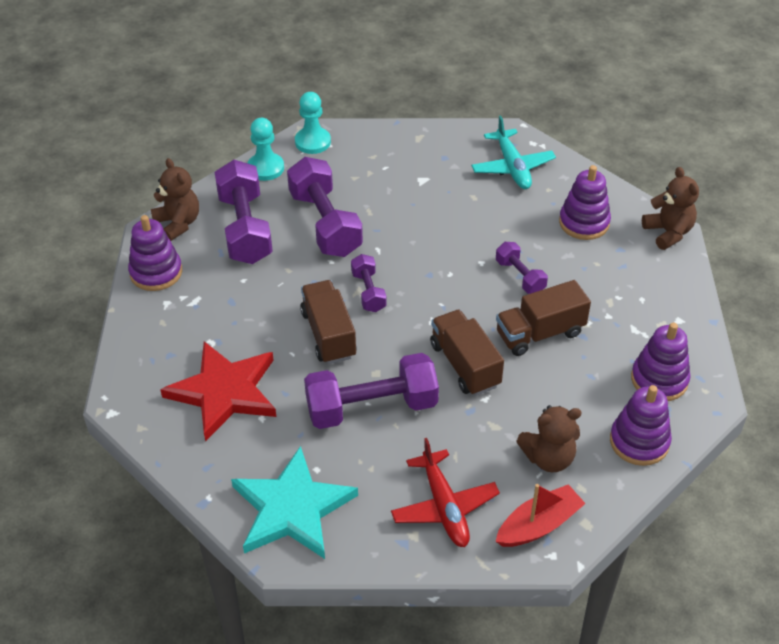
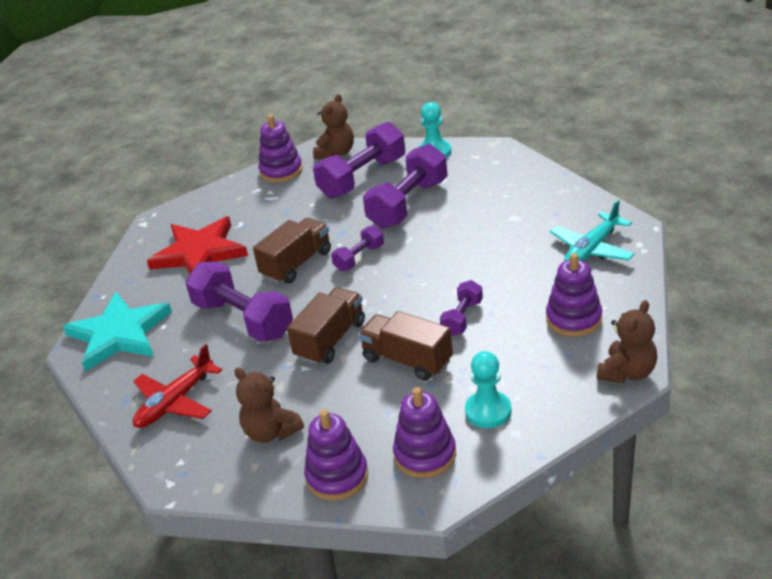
camera: 60 degrees right, 10 degrees down
turquoise pawn [295,92,331,154] -> turquoise pawn moved to [465,351,511,428]
red boat [496,484,586,547] -> none

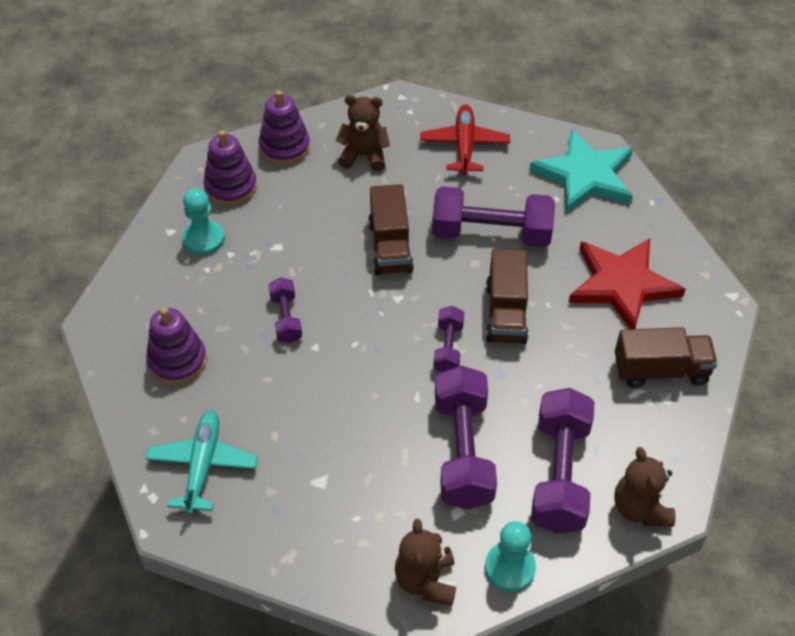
camera: 140 degrees right, 15 degrees up
purple stacking toy [258,115,303,183] -> none
brown truck [358,311,453,381] -> brown truck moved to [615,327,718,388]
brown teddy bear [597,300,657,383] -> brown teddy bear moved to [395,519,456,606]

